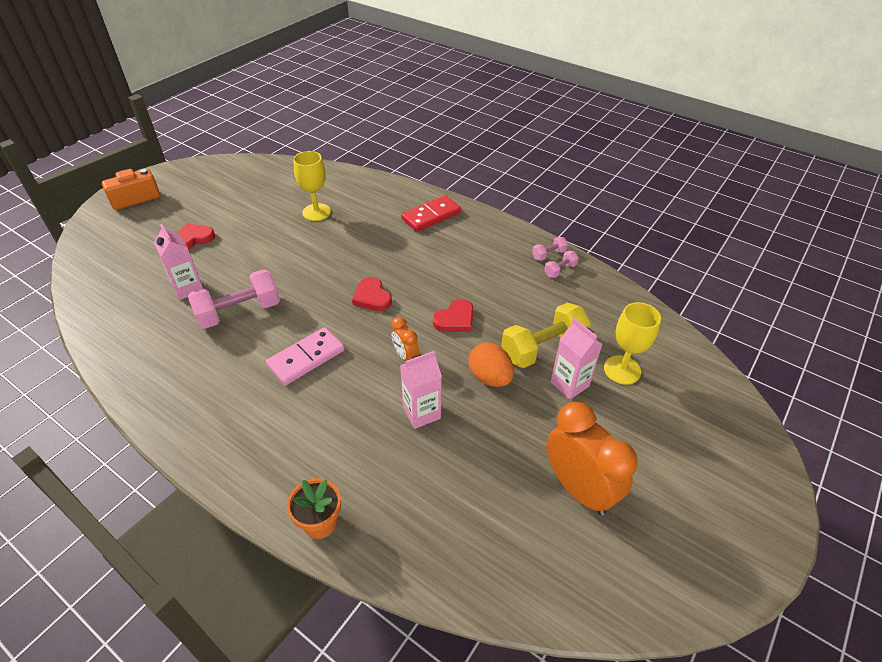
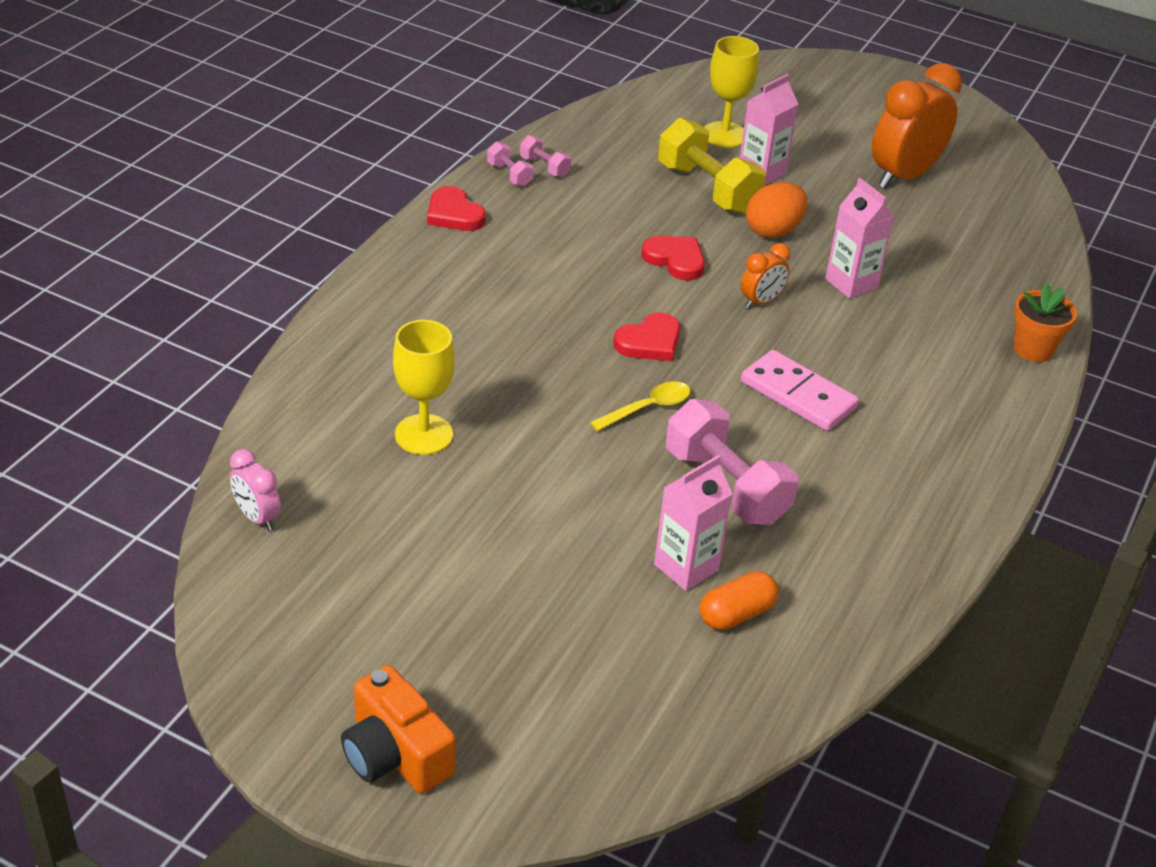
camera: 100 degrees left, 5 degrees down
red heart [177,223,215,249] -> red heart moved to [427,186,486,231]
red domino [401,195,461,232] -> none
none -> pink clock [230,449,281,531]
none -> yellow spoon [590,381,691,431]
none -> orange capsule [700,571,779,630]

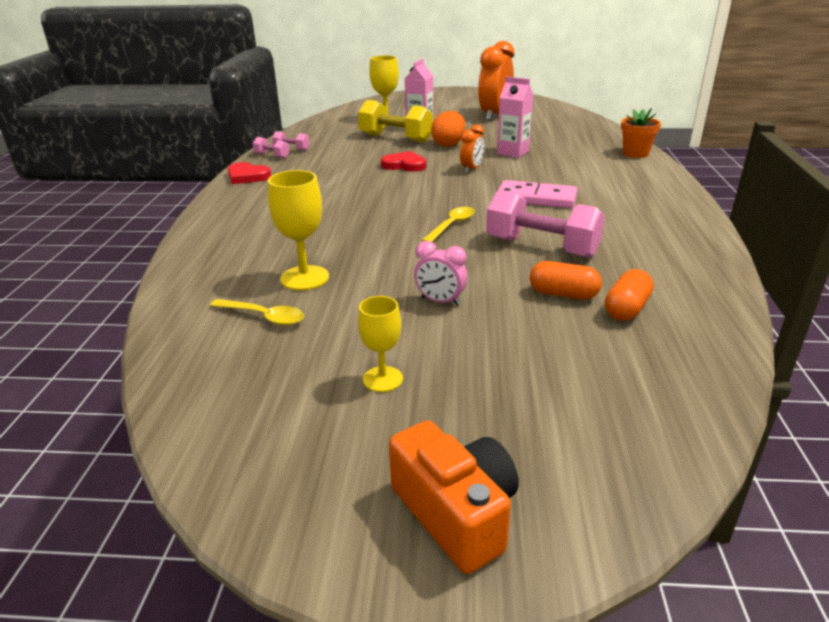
camera: 20 degrees left, 10 degrees down
pink clock [230,449,281,531] -> pink clock moved to [414,241,468,306]
orange camera [341,665,456,794] -> orange camera turned 150 degrees counterclockwise [389,420,519,574]
red heart [613,313,680,361] -> none
pink carton [654,455,732,591] -> orange capsule [530,261,602,300]
none -> yellow spoon [210,299,304,326]
none -> yellow goblet [358,296,403,392]

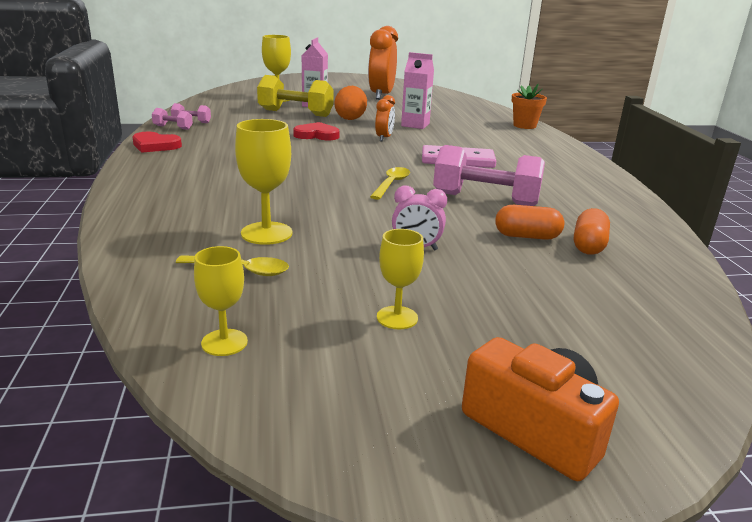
camera: 15 degrees left, 5 degrees down
none -> yellow goblet [194,246,248,356]

